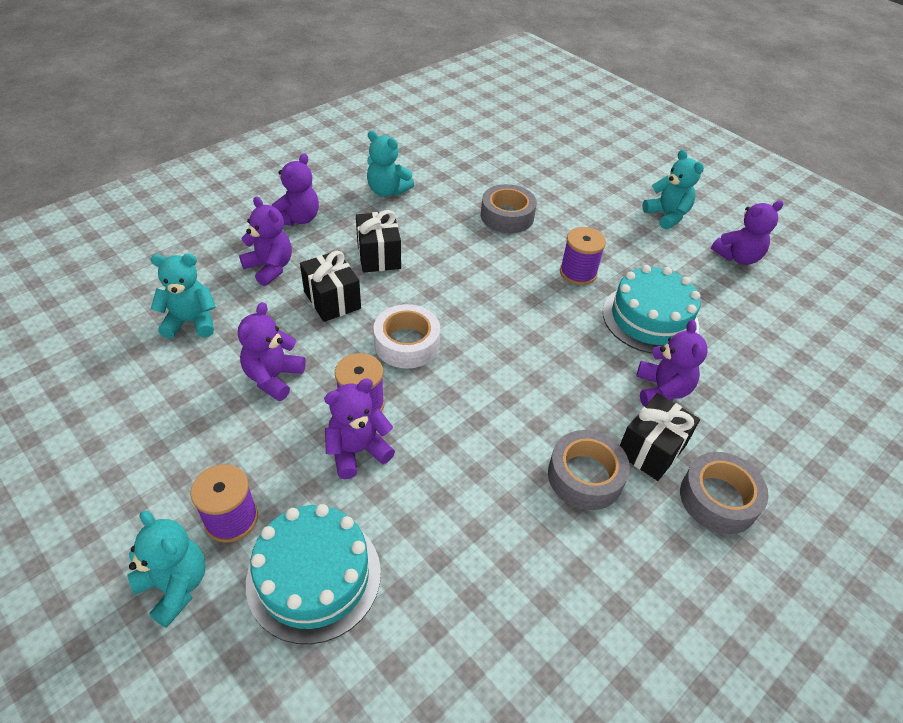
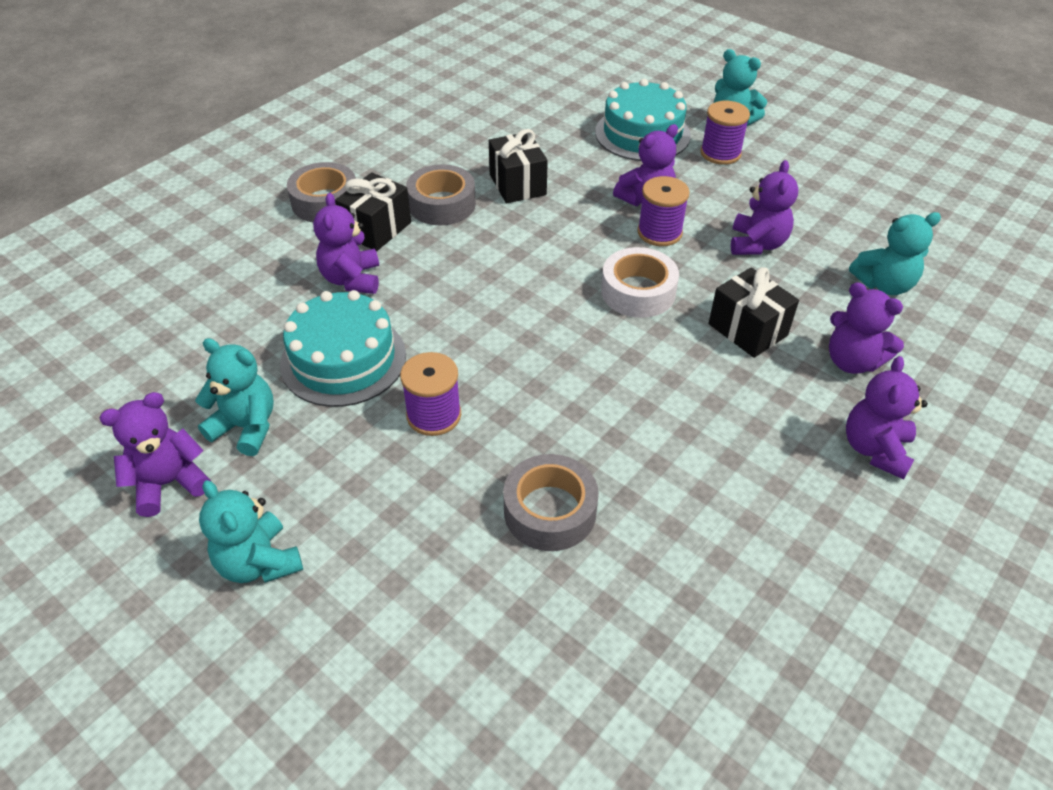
camera: 175 degrees right, 0 degrees up
black gift [356,210,401,273] -> black gift moved to [489,129,548,203]
turquoise teddy bear [367,131,414,197] -> turquoise teddy bear moved to [195,338,274,456]

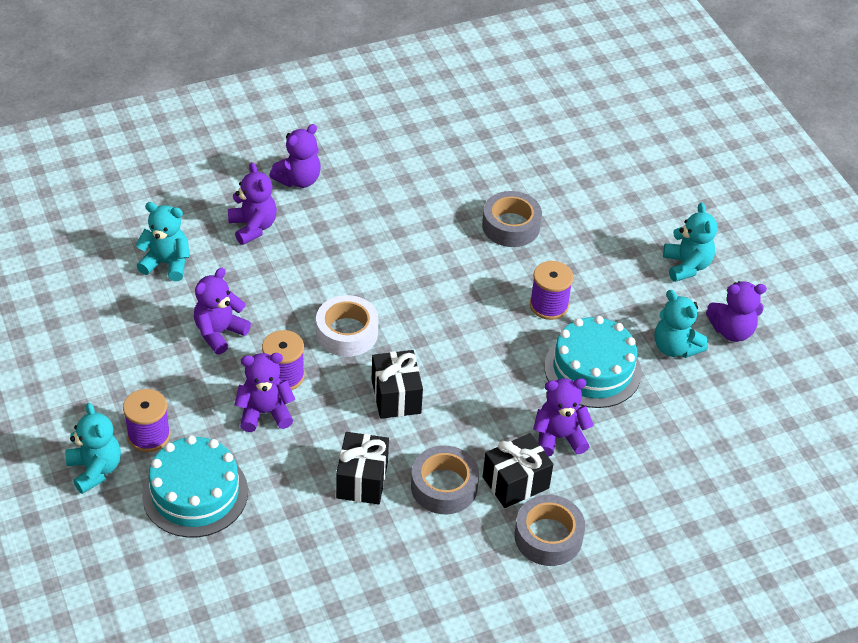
camera: 155 degrees left, 0 degrees up
purple teddy bear [313,193,379,294] -> purple teddy bear turned 120 degrees counterclockwise [533,378,594,457]
black gift [709,267,799,358] -> black gift moved to [372,350,423,419]

